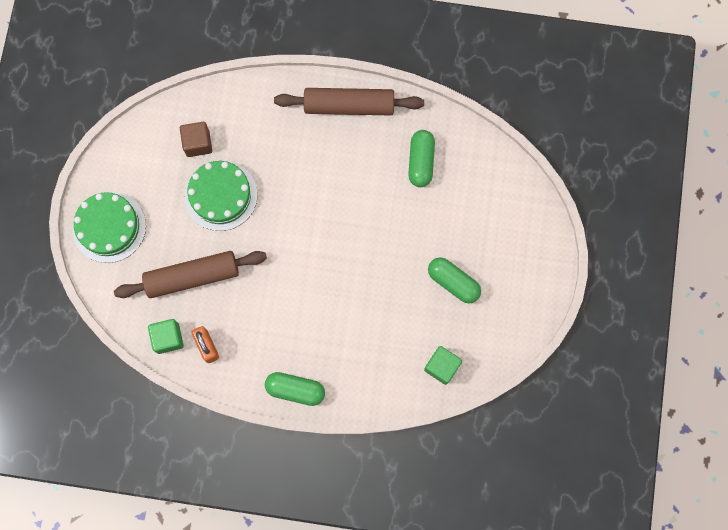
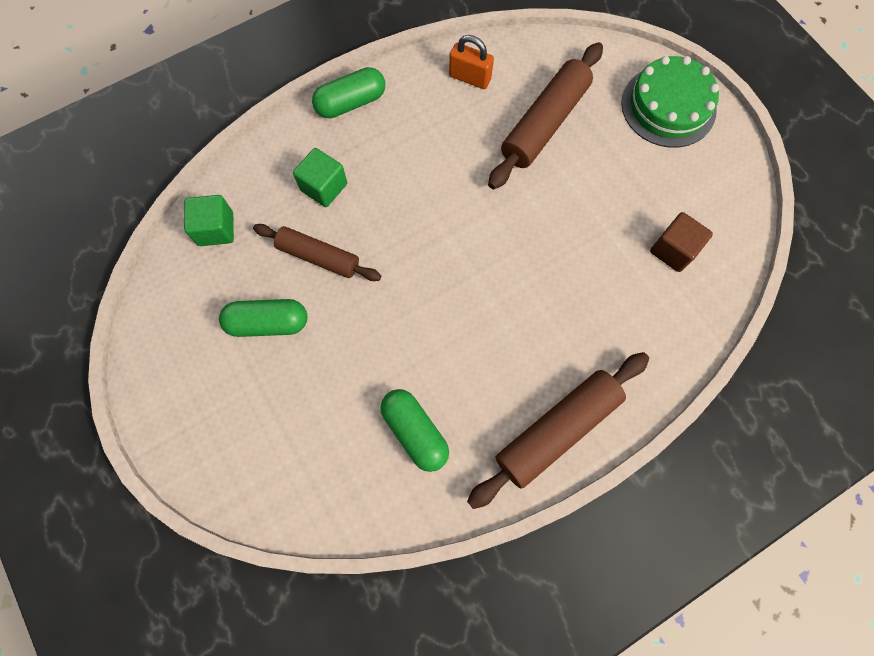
camera: 140 degrees right, 5 degrees down
green cube [148,319,184,354] -> green cube moved to [293,148,347,207]
green cake [184,160,257,231] -> none
none -> brown rolling pin [253,224,381,281]

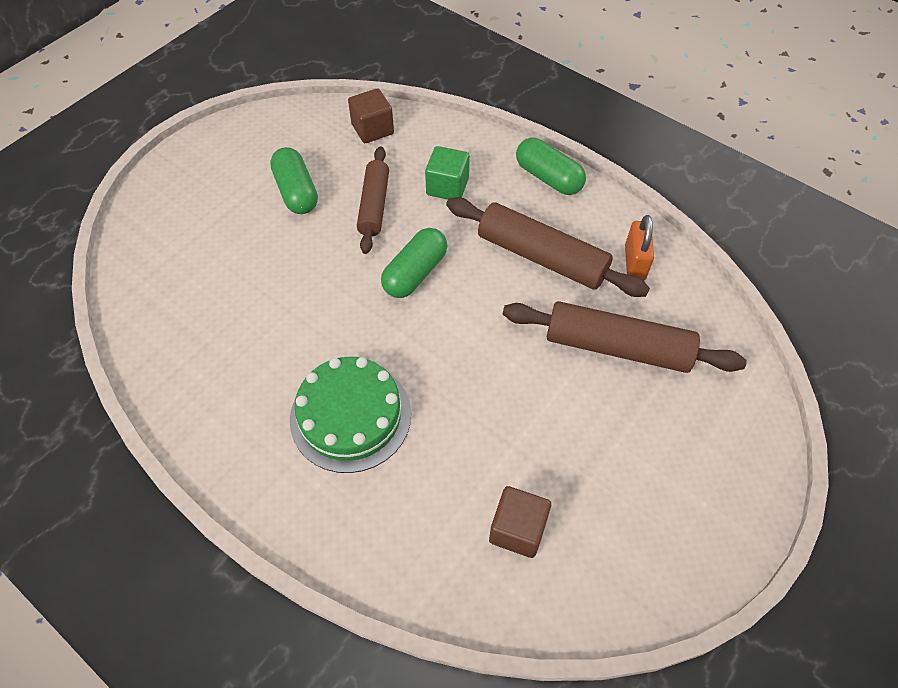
camera: 70 degrees right, 15 degrees down
green cube [184,195,234,246] -> brown cube [348,89,394,143]
green capsule [381,389,449,472] -> green capsule moved to [381,228,447,298]
brown rolling pin [467,352,649,509] -> brown rolling pin moved to [446,197,650,297]
green cake [621,56,719,148] -> green cake moved to [290,357,411,473]

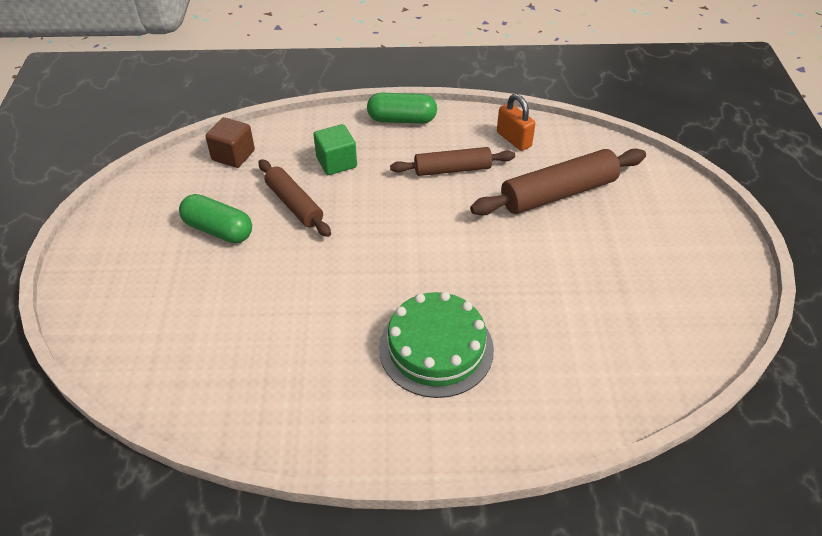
camera: 40 degrees left, 10 degrees down
green capsule [381,228,447,298] -> none
brown rolling pin [446,197,650,297] -> brown rolling pin [390,147,515,176], size x0.65
brown cube [489,486,551,558] -> none

